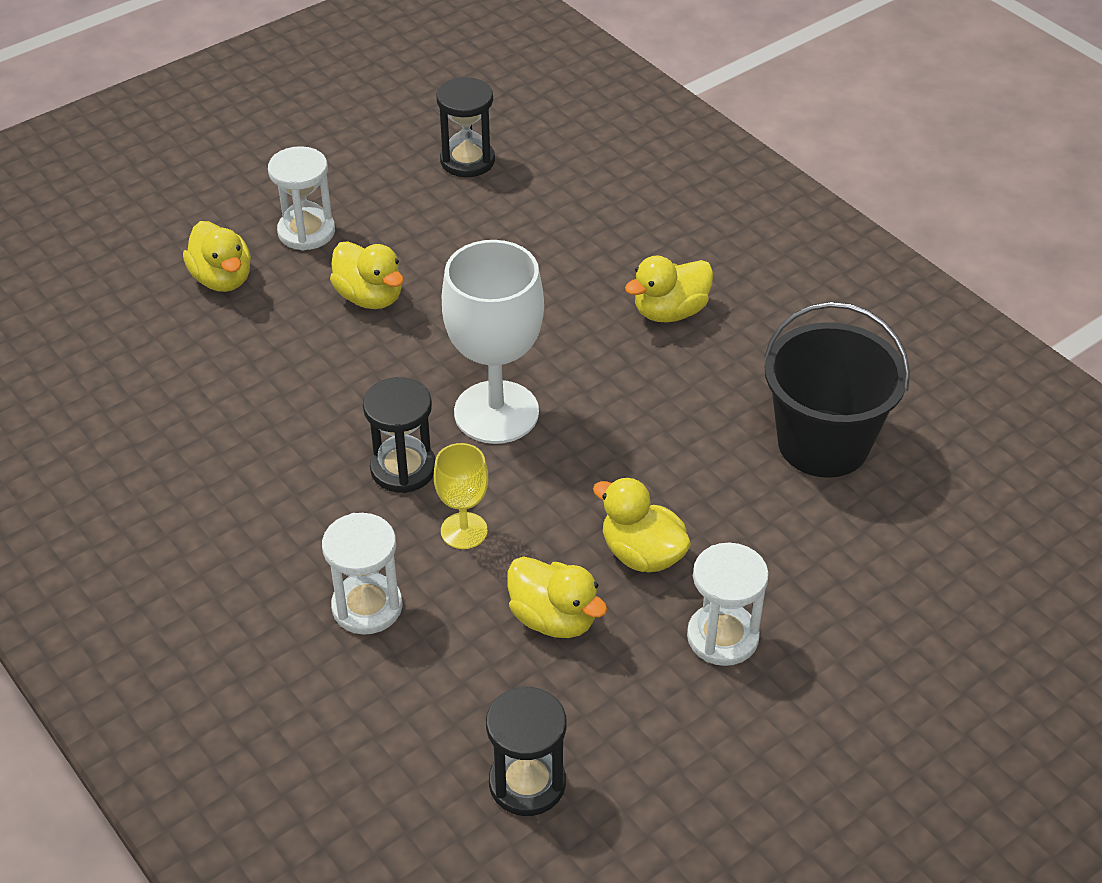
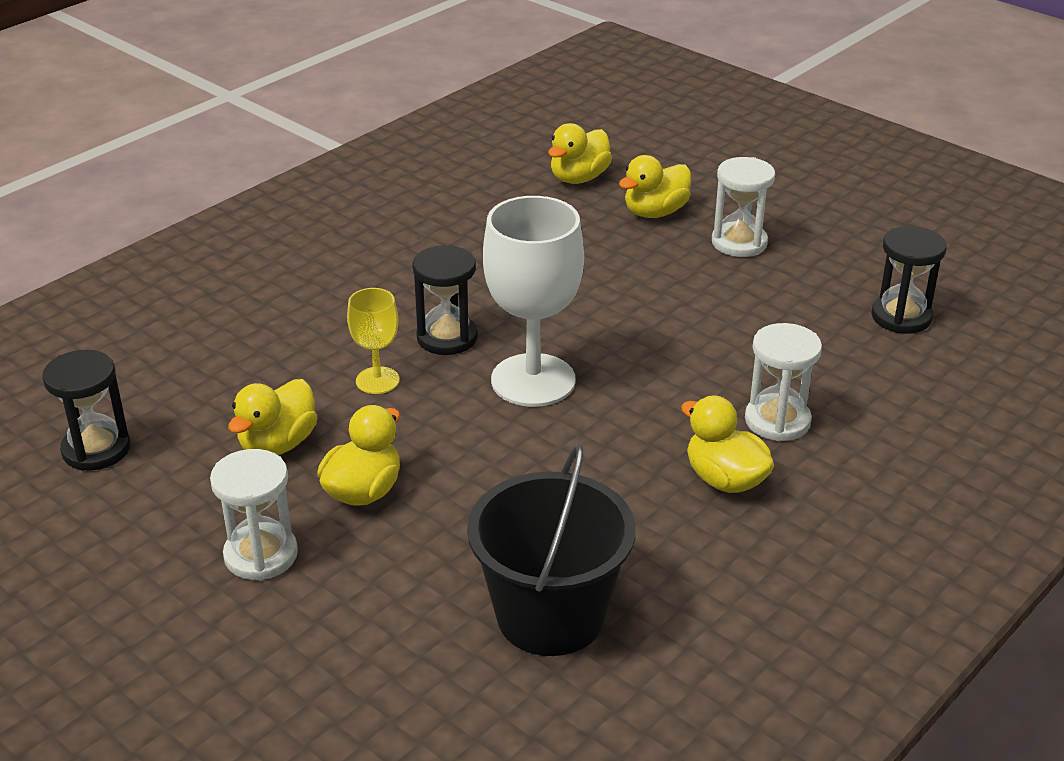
camera: 80 degrees right, 10 degrees down
white hourglass [322,513,403,635] -> white hourglass moved to [745,323,822,441]
yellow duck [330,241,404,309] -> yellow duck moved to [548,123,612,184]

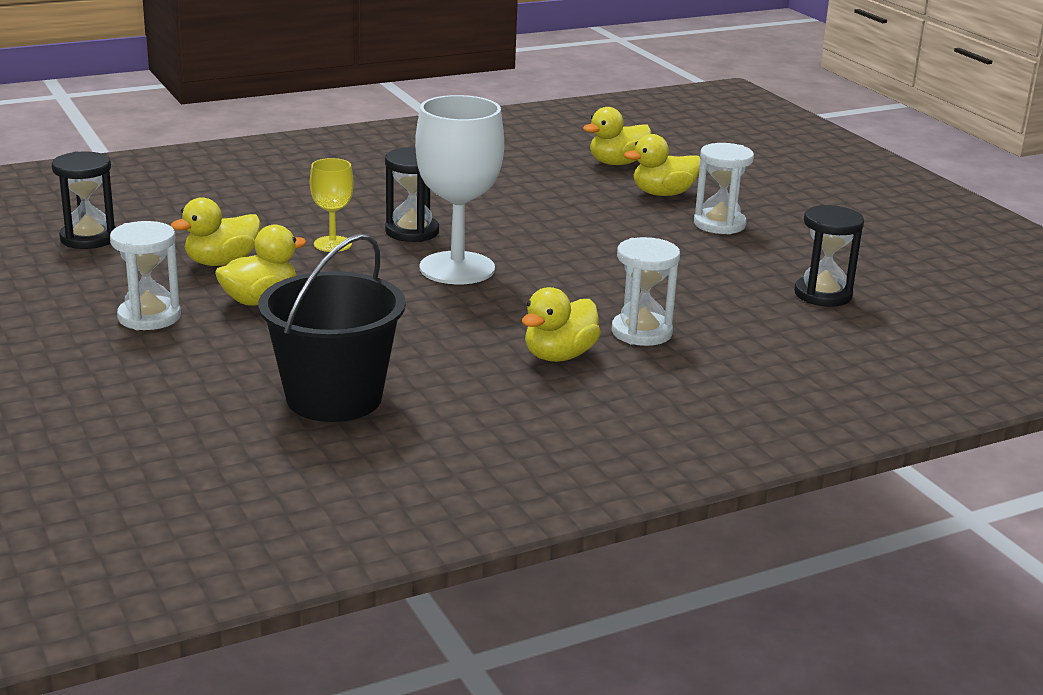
camera: 20 degrees right, 10 degrees down
yellow duck [681,395,774,493] -> yellow duck turned 120 degrees counterclockwise [522,287,601,362]

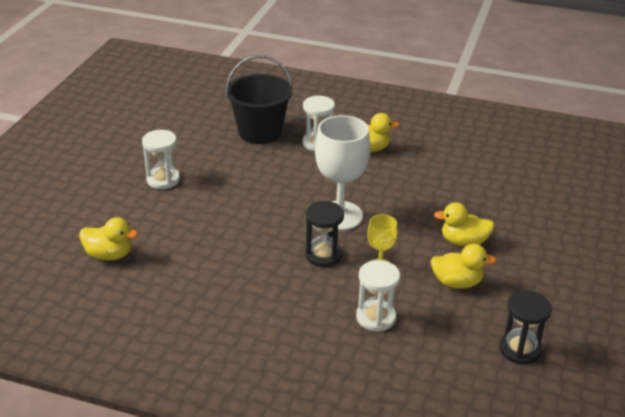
camera: 135 degrees left, 10 degrees up
white hourglass [110,221,181,330] -> white hourglass moved to [356,260,400,332]
black bucket [258,234,406,422] -> black bucket moved to [226,55,293,144]
yellow duck [624,134,700,196] -> none
black hourglass [794,205,864,307] -> none

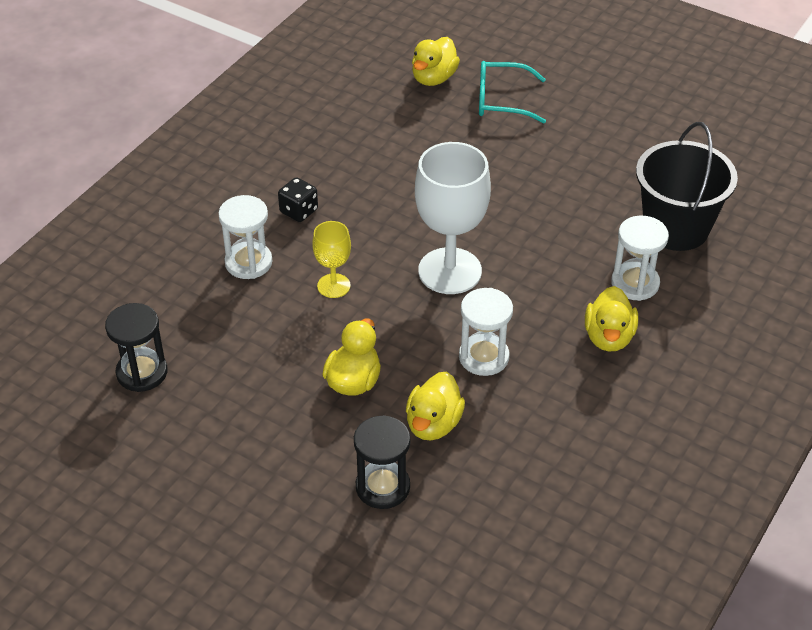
camera: 105 degrees right, 10 degrees up
white hourglass [142,130,180,189] -> white hourglass moved to [459,288,513,376]
black hourglass [305,201,344,267] -> black hourglass moved to [354,415,410,509]
yellow duck [431,244,496,289] -> yellow duck moved to [406,372,465,441]
none -> black dice [278,177,318,222]
none -> turquoise glasses [479,61,546,124]

